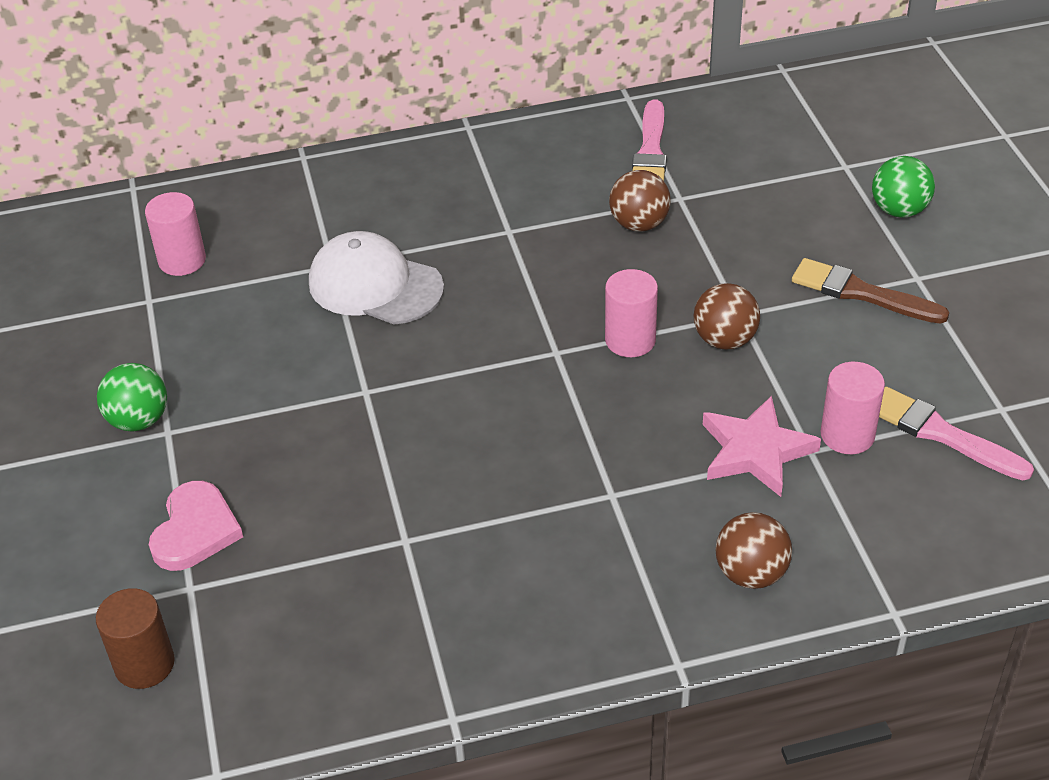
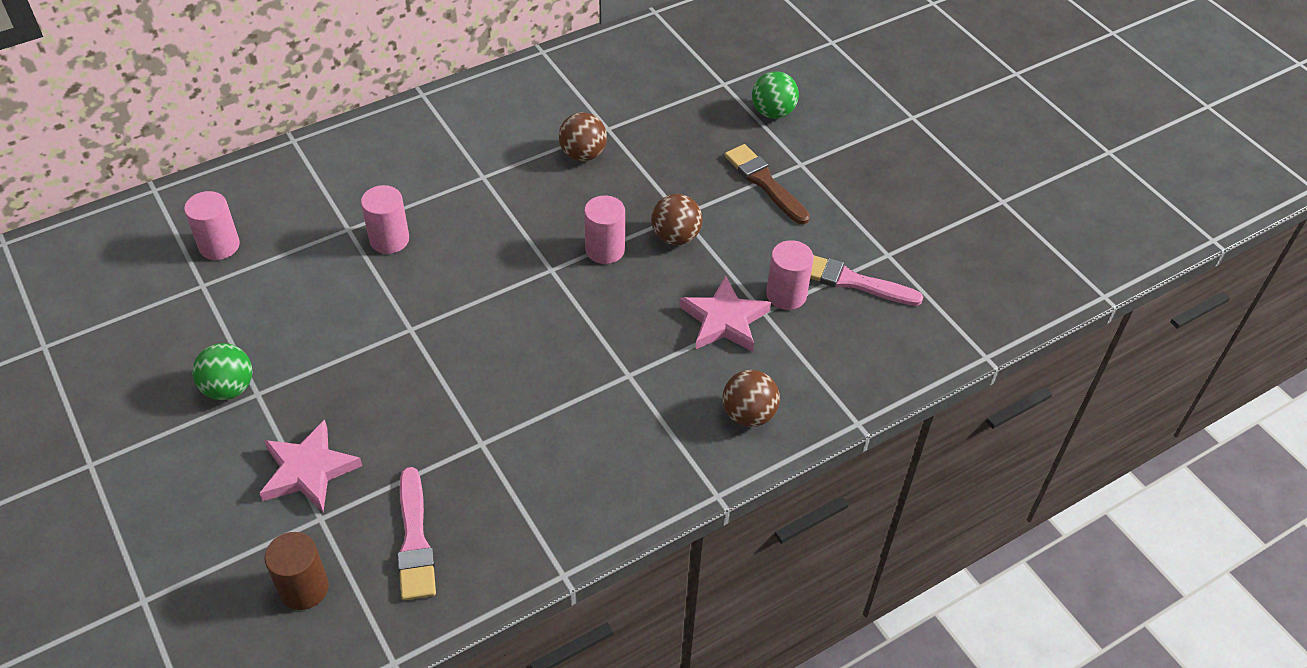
camera: 20 degrees left, 5 degrees up
pink heart [149,481,243,571] -> pink star [259,420,362,512]
white cap [309,231,444,325] -> pink cylinder [361,185,409,254]
pink brush [632,99,667,181] -> pink brush moved to [397,467,436,601]
brown brush [792,258,949,324] -> brown brush turned 45 degrees clockwise [724,144,810,224]

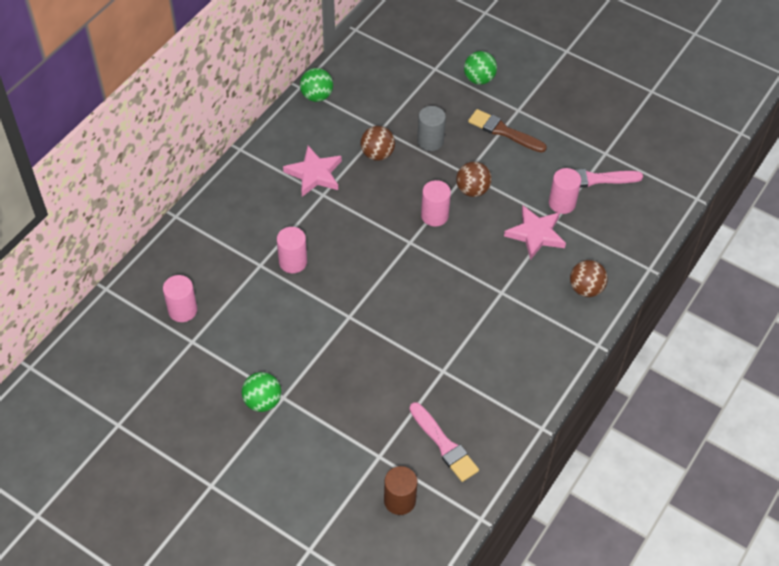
camera: 25 degrees left, 5 degrees up
pink star [259,420,362,512] -> pink star moved to [283,146,342,197]
none -> green ball [300,68,333,102]
none -> grey cylinder [417,106,446,151]

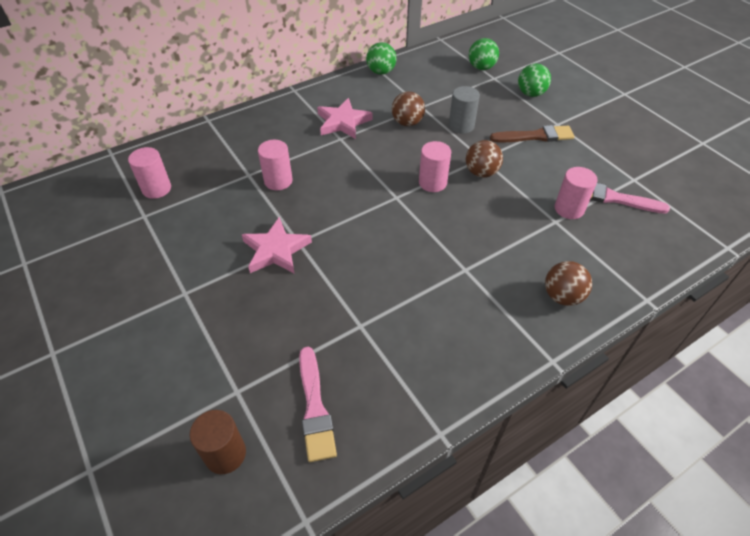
camera: 25 degrees right, 5 degrees down
green ball [242,372,281,412] -> green ball moved to [469,38,499,70]
brown brush [468,109,547,153] -> brown brush turned 120 degrees clockwise [490,125,575,143]
pink star [504,206,566,260] -> pink star moved to [242,217,312,273]

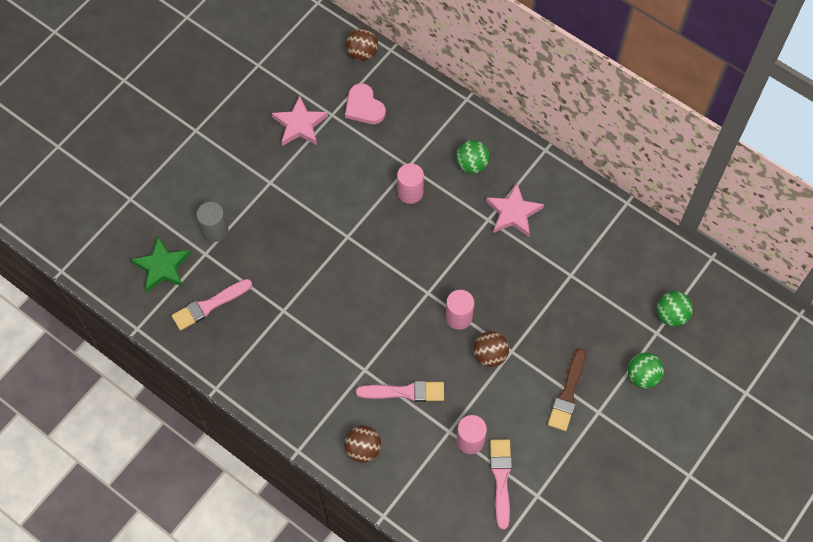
camera: 70 degrees right, 15 degrees up
pink cylinder [128,147,171,199] -> pink heart [345,83,386,124]
brown cylinder [190,410,246,474] -> green star [131,236,191,292]
pink star [242,217,312,273] -> pink star moved to [271,96,328,146]
green ball [366,42,397,75] -> green ball moved to [456,140,490,174]
brown ball [392,92,425,126] -> brown ball moved to [346,28,378,61]
grey cylinder [449,86,480,134] -> grey cylinder moved to [196,202,228,242]
brown brush [490,125,575,143] -> brown brush turned 45 degrees clockwise [548,348,586,431]
none -> pink brush [356,381,444,402]

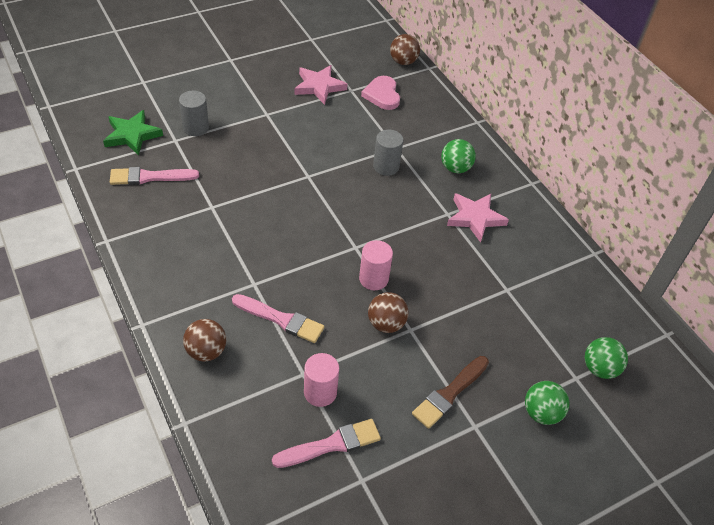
camera: 20 degrees right, 15 degrees down
pink cylinder [397,163,424,204] -> grey cylinder [373,130,403,176]
pink brush [490,439,512,530] -> pink brush turned 45 degrees clockwise [272,419,381,468]

